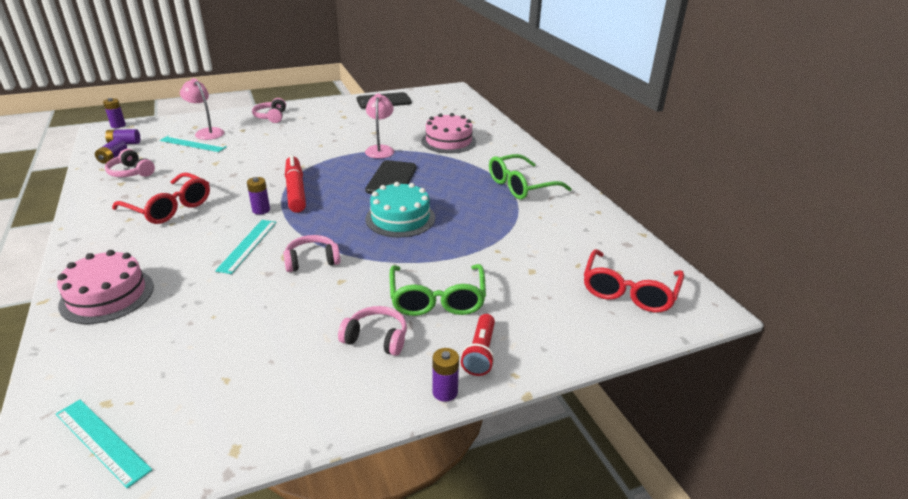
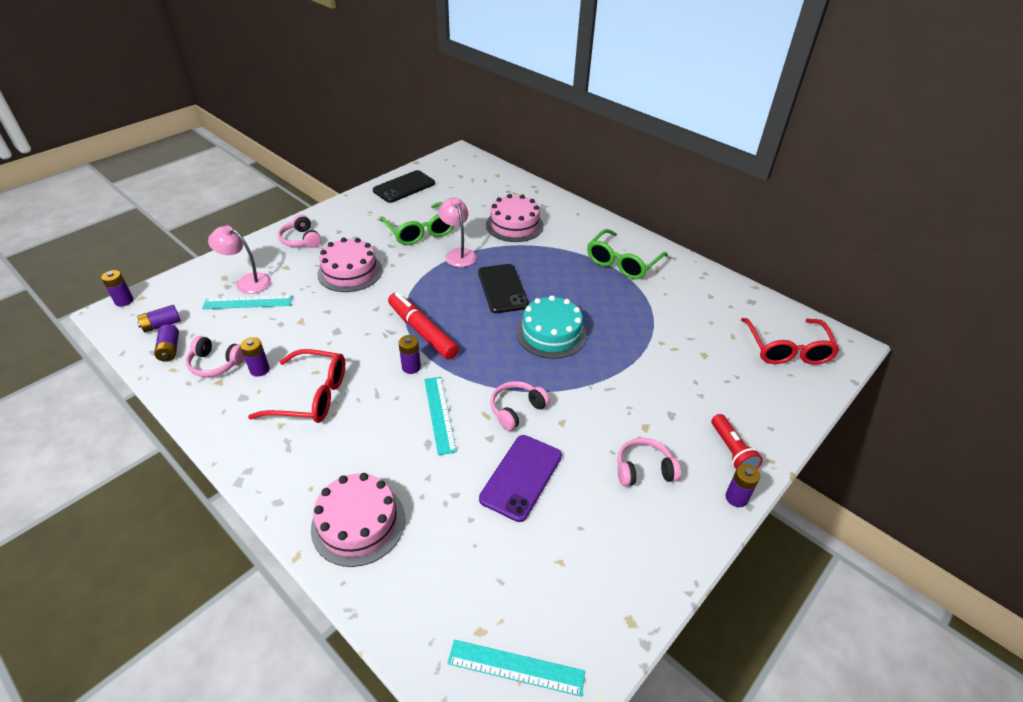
camera: 25 degrees left, 10 degrees up
green glasses [390,264,486,316] -> green glasses moved to [380,202,454,245]
none -> purple battery [240,337,270,377]
none -> pink cake [317,238,383,292]
none -> purple phone [479,435,562,522]

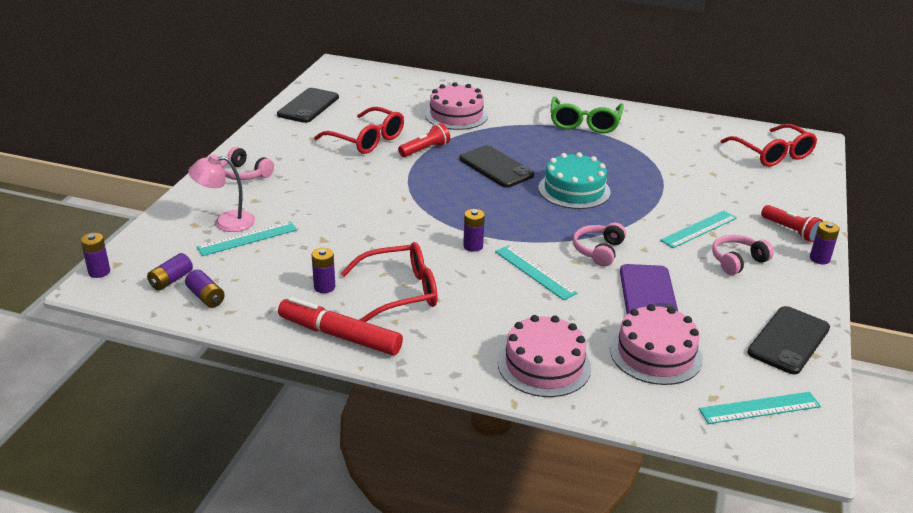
camera: 25 degrees left, 10 degrees down
pink headphones [186,336,245,377] -> none
pink cake [317,238,383,292] -> pink cake moved to [610,304,703,385]
green glasses [380,202,454,245] -> red glasses [314,107,404,154]
red marker [388,292,459,360] -> red marker moved to [278,297,403,355]
pink lamp [438,198,477,267] -> red flashlight [398,123,450,157]
none -> turquoise ruler [660,211,737,248]
none -> black phone [747,306,830,374]

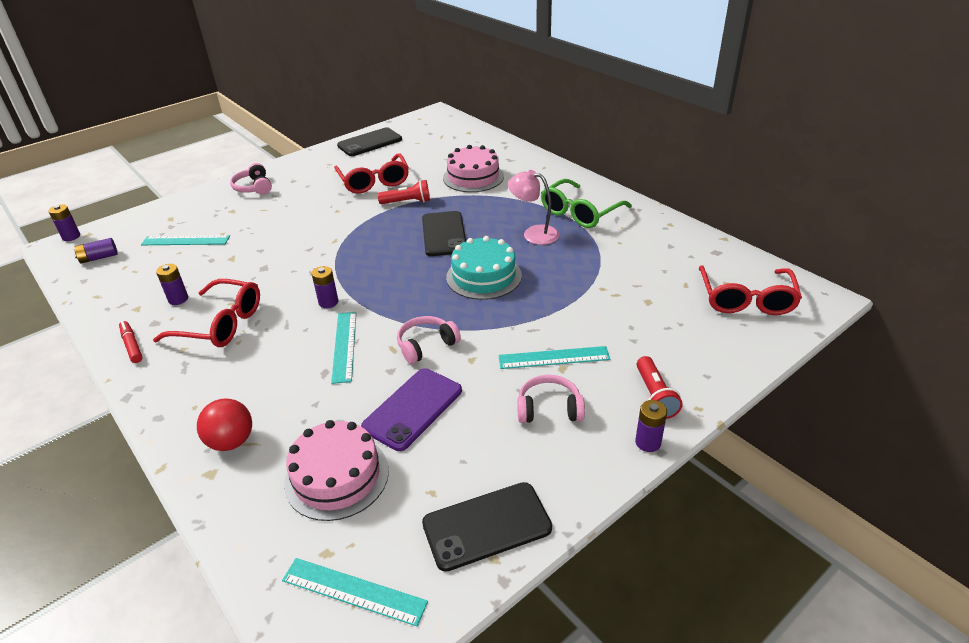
camera: 35 degrees right, 5 degrees up
purple battery [185,269,225,308] -> none
pink lamp [188,154,255,232] -> pink lamp moved to [508,170,559,245]
red marker [278,297,403,355] -> red marker [119,321,142,363], size x0.52
pink cake [498,315,591,397] -> red ball [197,398,252,451]

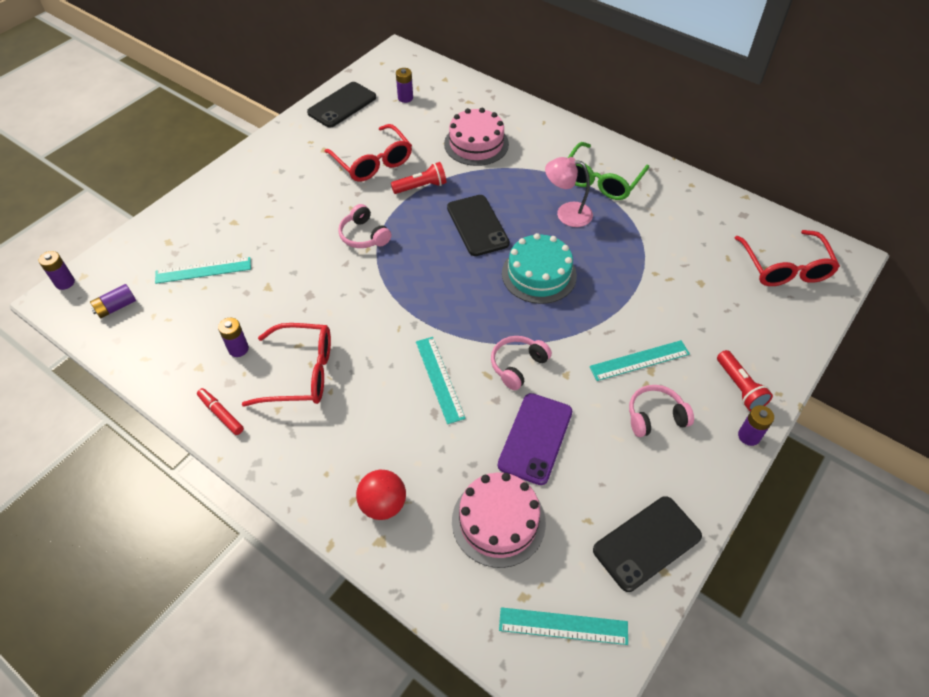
camera: 15 degrees left, 15 degrees up
pink headphones [230,163,272,195] -> pink headphones moved to [338,204,391,248]
purple battery [312,266,338,308] -> purple battery moved to [396,68,413,103]

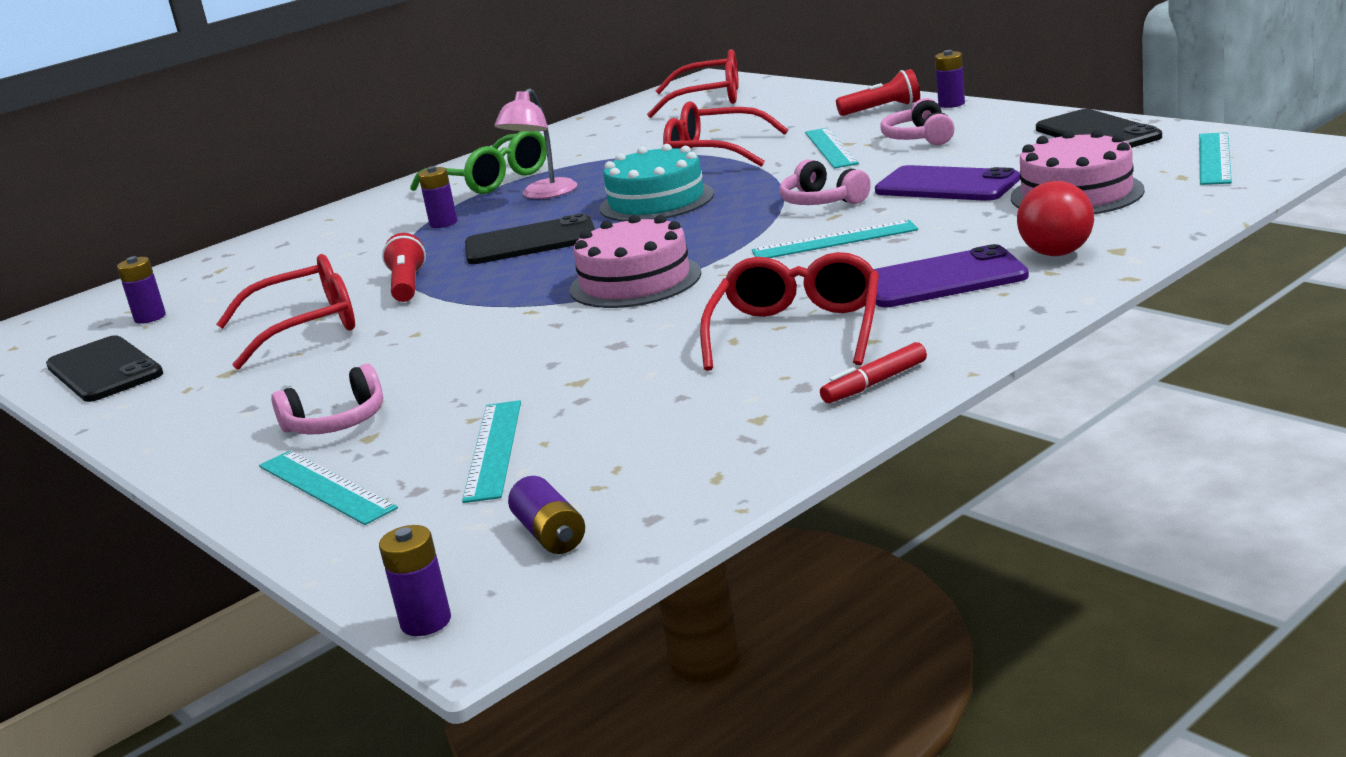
camera: 75 degrees left, 30 degrees down
purple battery [218,317,249,357] -> purple battery moved to [418,166,457,228]
pink headphones [338,204,391,248] -> pink headphones moved to [271,364,383,435]
pink cake [444,108,509,166] -> pink cake moved to [570,215,701,308]
none -> turquoise ruler [259,450,398,525]
none -> red glasses [663,101,788,167]
none -> purple phone [874,244,1029,307]

